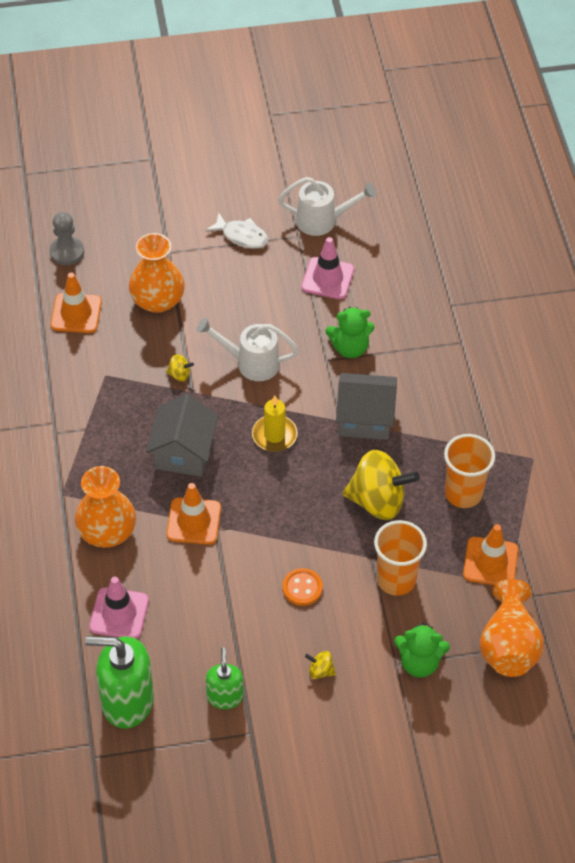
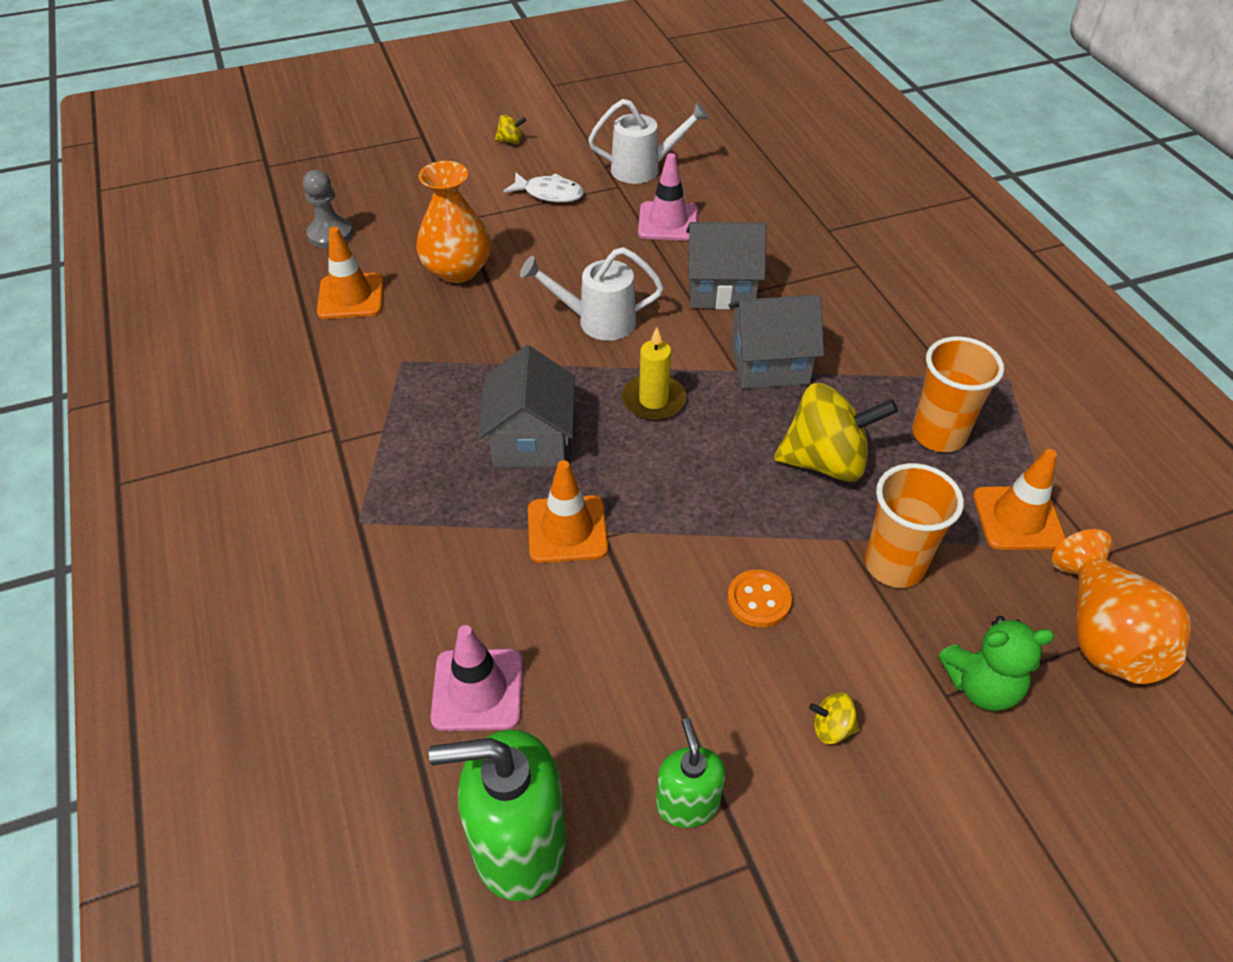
camera: 10 degrees left, 5 degrees down
orange vase [75,466,136,548] -> none
yellow spinning top [166,354,194,382] -> yellow spinning top moved to [495,115,526,144]
green teddy bear [326,307,374,358] -> grey house [686,222,766,309]

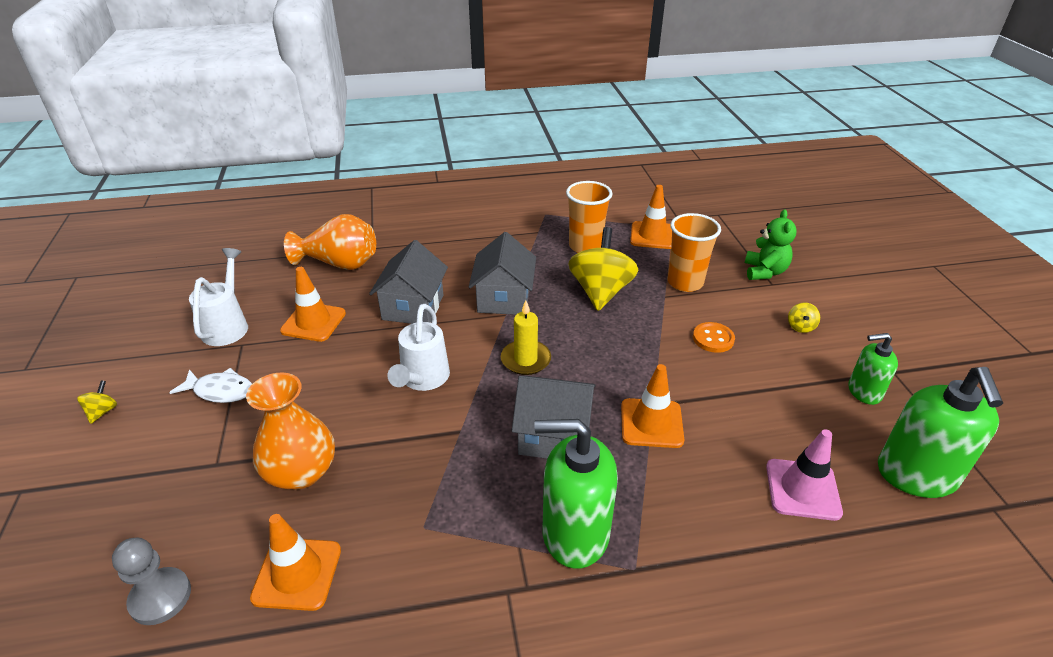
camera: 80 degrees left, 10 degrees down
white fish [503,172,584,202] -> white fish turned 75 degrees clockwise [169,368,252,403]
pink traffic cone [638,153,698,241] -> orange traffic cone [280,267,346,342]
orange vase [1052,529,1191,684] -> orange vase moved to [284,214,376,270]
none -> green soap dispenser [534,419,618,569]

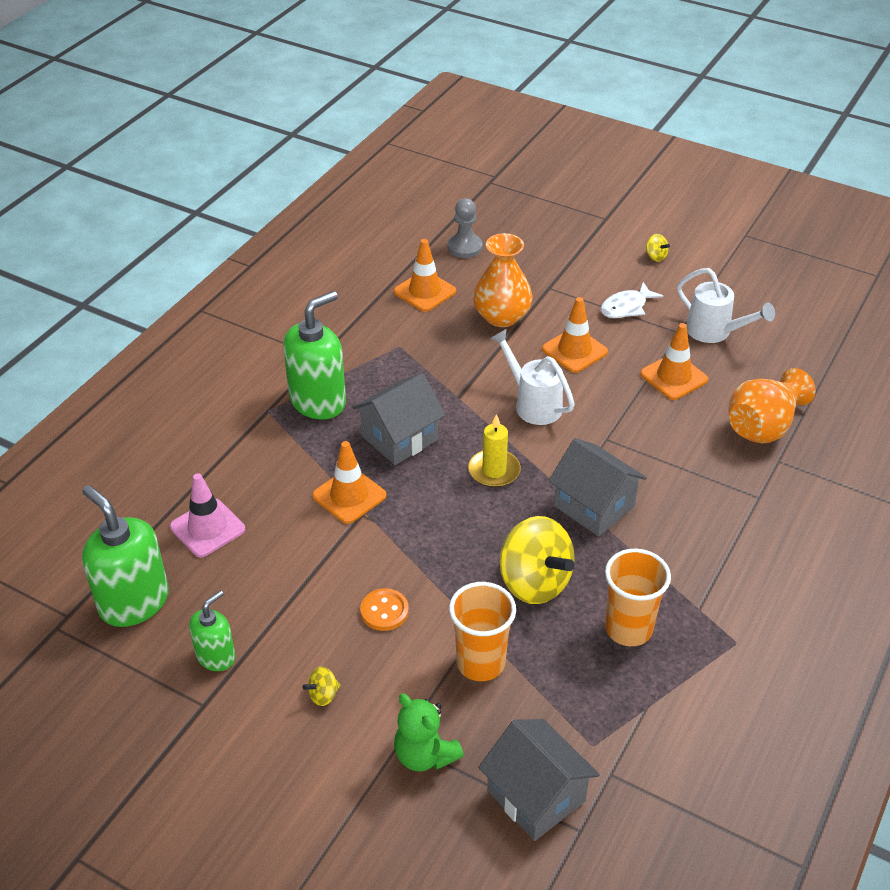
camera: 130 degrees right, 5 degrees up
grey house [369,240,448,324] -> grey house moved to [478,719,600,841]
orange traffic cone [630,185,672,249] -> orange traffic cone moved to [542,297,608,373]
yellow spinning top [788,302,820,333] -> yellow spinning top turned 90 degrees counterclockwise [303,667,341,706]

